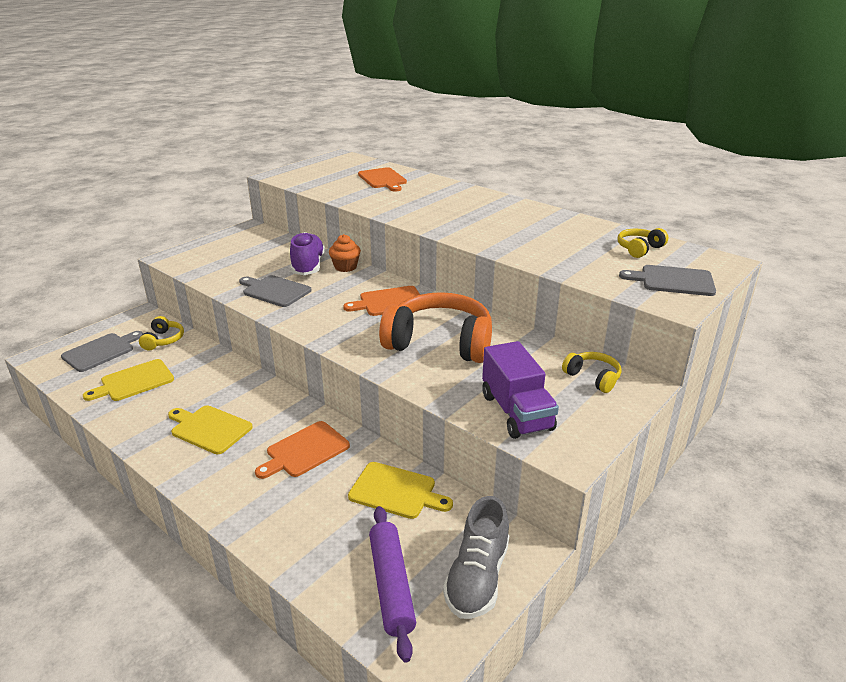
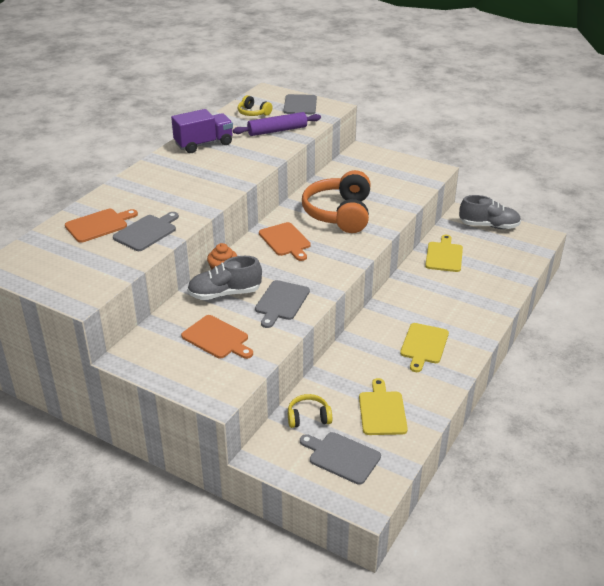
camera: 100 degrees left, 5 degrees up
yellow cutting board [83,359,174,401] -> yellow cutting board turned 135 degrees counterclockwise [359,378,408,435]
orange cutting board [255,421,350,479] -> orange cutting board moved to [181,315,253,359]
purple shoe [290,232,325,275] -> grey shoe [187,256,262,300]
purple rolling pin [369,506,416,663] -> purple rolling pin moved to [233,112,321,136]
purple truck [482,341,559,439] -> purple truck moved to [171,109,233,153]
yellow headphones [562,352,622,393] -> none
none -> grey cutting board [113,212,179,251]

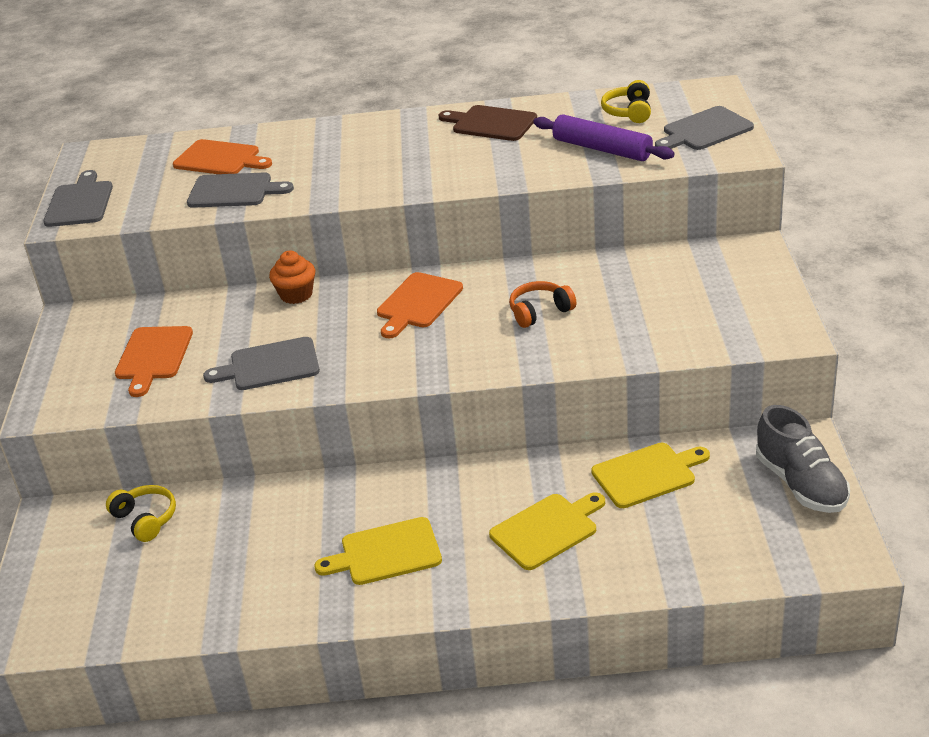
camera: 60 degrees right, 0 degrees up
purple truck [171,109,233,153] -> brown cutting board [439,105,537,141]
grey shoe [187,256,262,300] -> none
grey cutting board [300,432,381,485] -> grey cutting board moved to [43,170,113,227]
orange headphones [302,170,371,233] -> orange headphones [509,281,576,328], size x0.46
yellow cutting board [359,378,408,435] -> yellow cutting board moved to [489,492,605,570]

